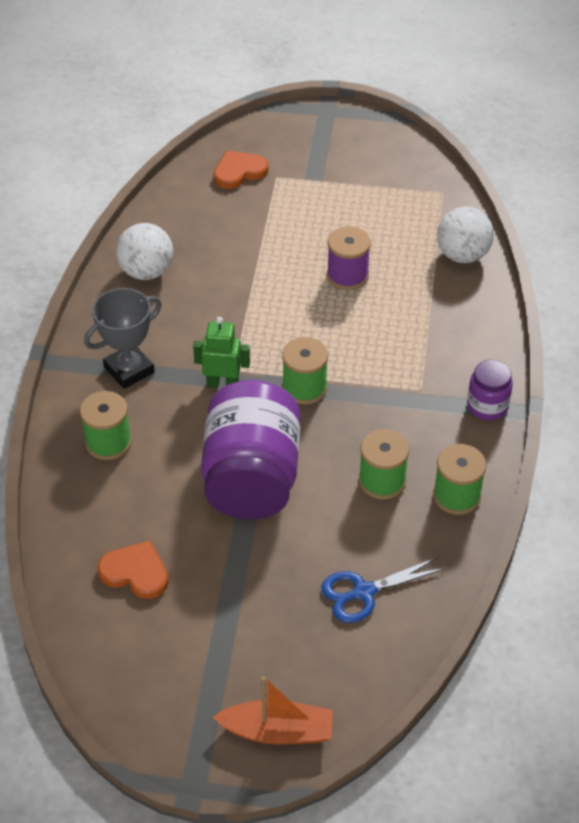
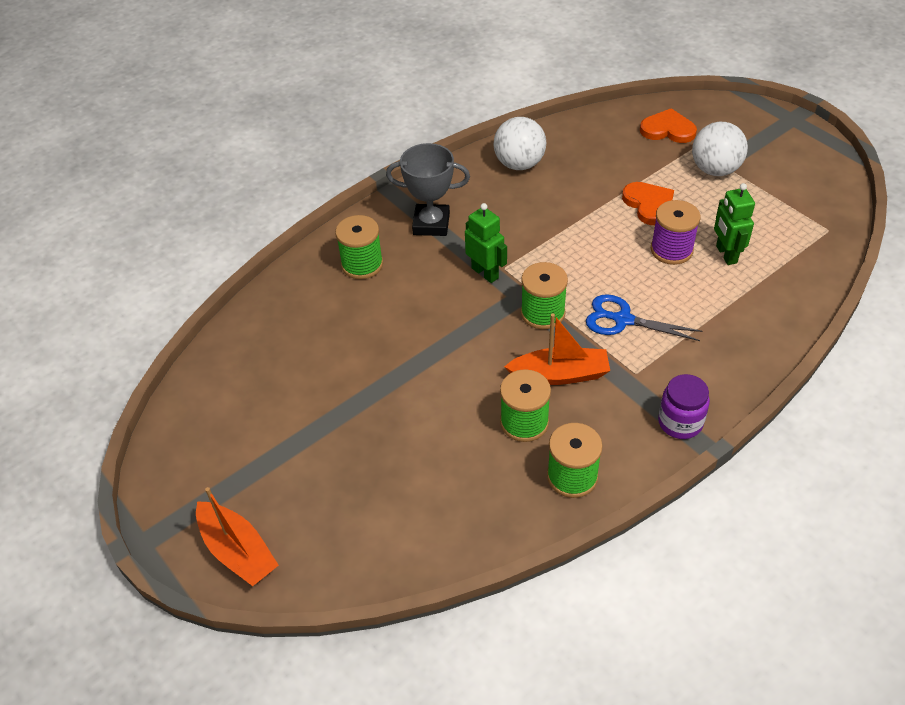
camera: 45 degrees right, 0 degrees up
orange heart [97,541,168,599] -> orange heart moved to [622,182,674,225]
purple jar [201,380,300,520] -> none
blue scissors [321,557,445,623] -> blue scissors moved to [586,294,702,341]
white ball [437,207,494,263] -> white ball moved to [692,122,748,176]
none -> orange boat [504,313,610,385]
none -> green robot [714,183,755,265]

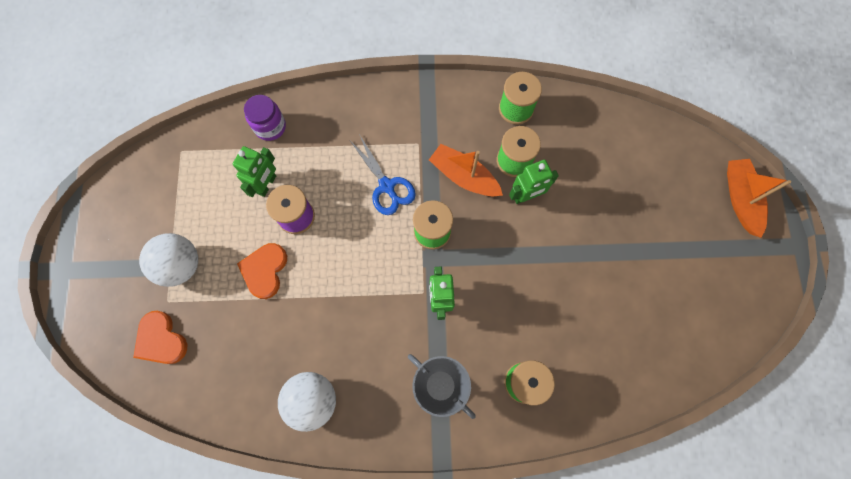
camera: 145 degrees left, 25 degrees up
purple jar [658,374,710,439] -> purple jar moved to [244,95,286,141]
none -> green robot [509,160,559,204]

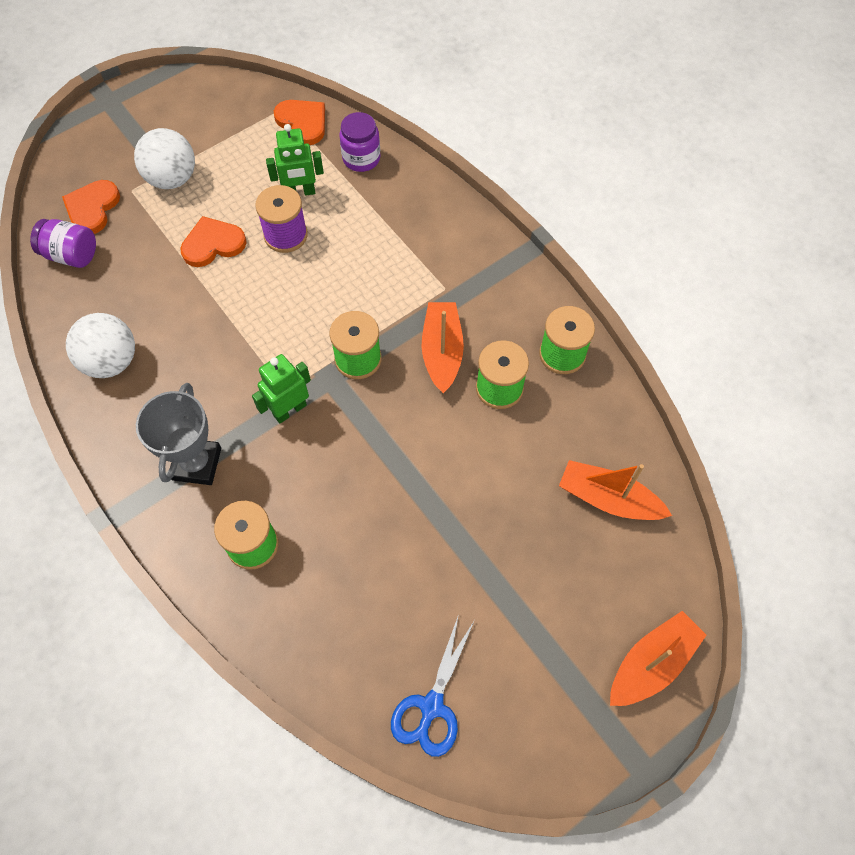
camera: 55 degrees right, 10 degrees down
blue scissors [350,134,416,215] -> blue scissors moved to [391,614,474,757]
green robot [509,160,559,204] -> none
none -> purple jar [30,219,96,268]
none -> orange heart [274,100,325,145]
none -> orange boat [559,460,672,520]

